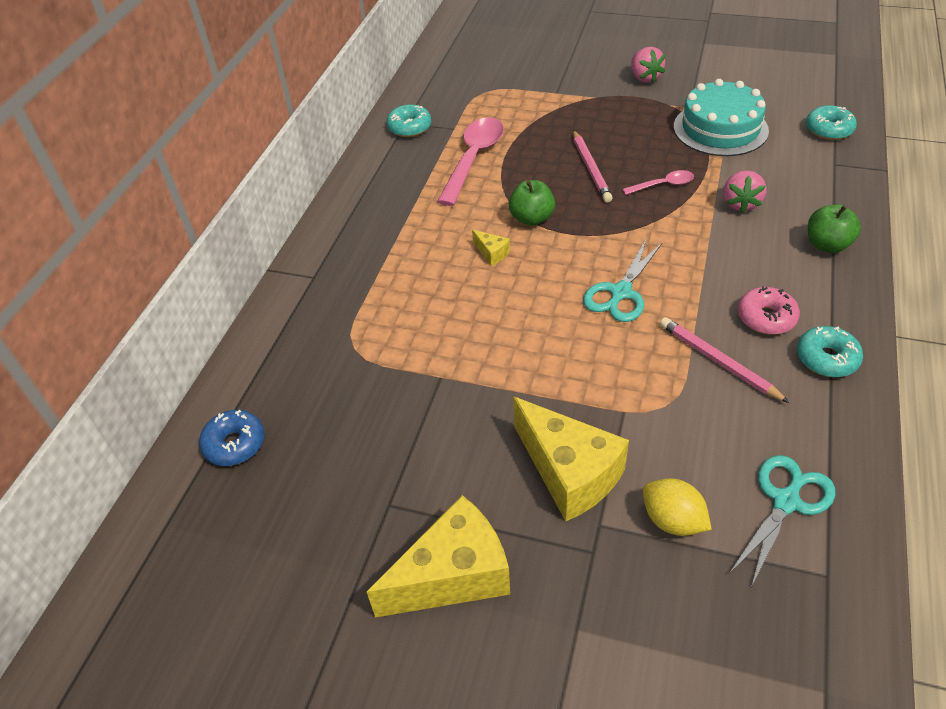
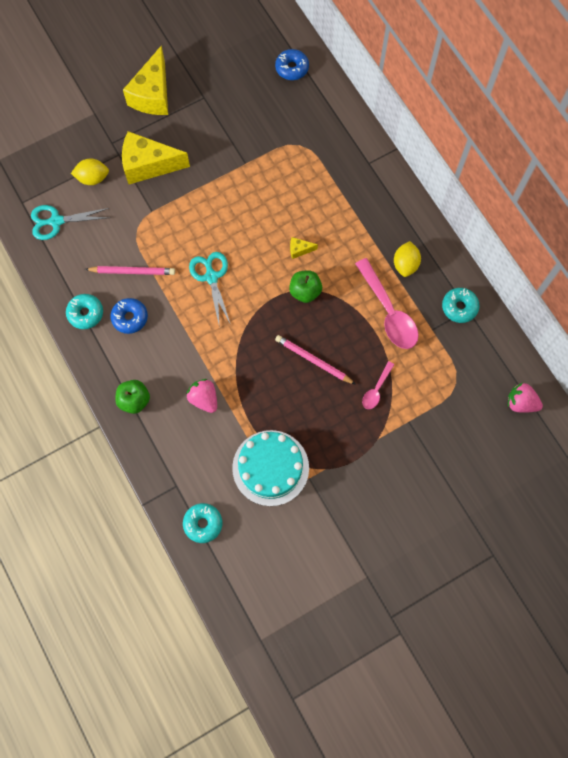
camera: 130 degrees right, 25 degrees up
pink spoon [622,170,694,195] -> pink spoon moved to [362,361,394,409]
pink strawberry [631,47,665,83] -> pink strawberry moved to [508,383,543,413]
turquoise scissors [729,455,835,587] -> turquoise scissors turned 90 degrees clockwise [31,205,109,240]
pink donut [738,286,800,335] -> blue donut [110,298,148,334]
none -> yellow lemon [394,241,421,277]

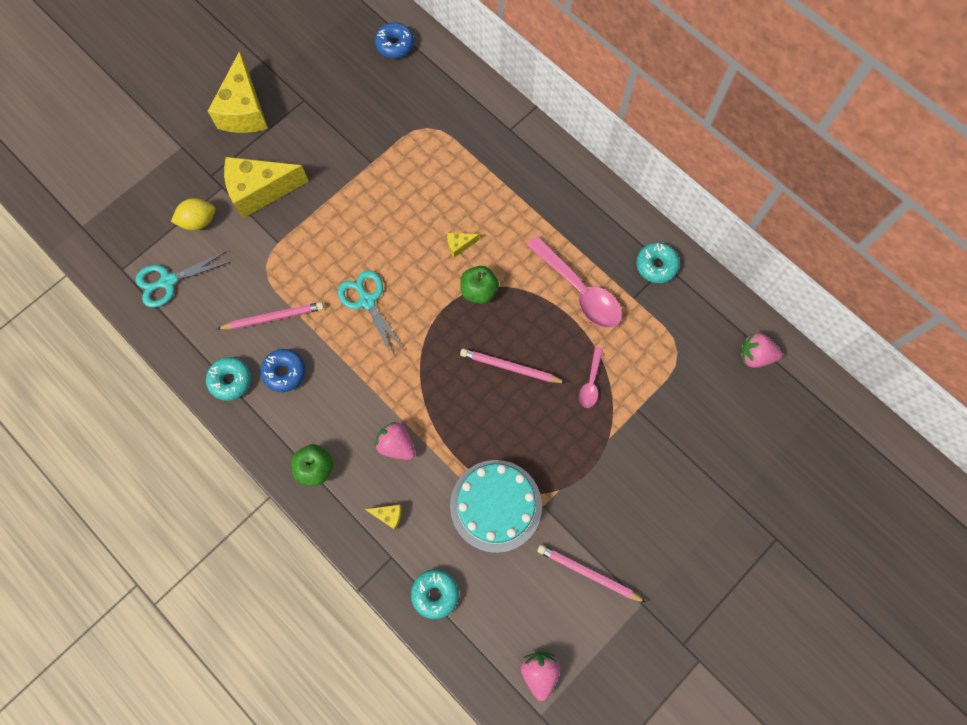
camera: 15 degrees left, 0 degrees up
yellow lemon [394,241,421,277] -> none
none -> yellow cheese [365,505,402,530]
none -> pink strawberry [521,652,560,701]
none -> pink pencil [537,545,647,603]

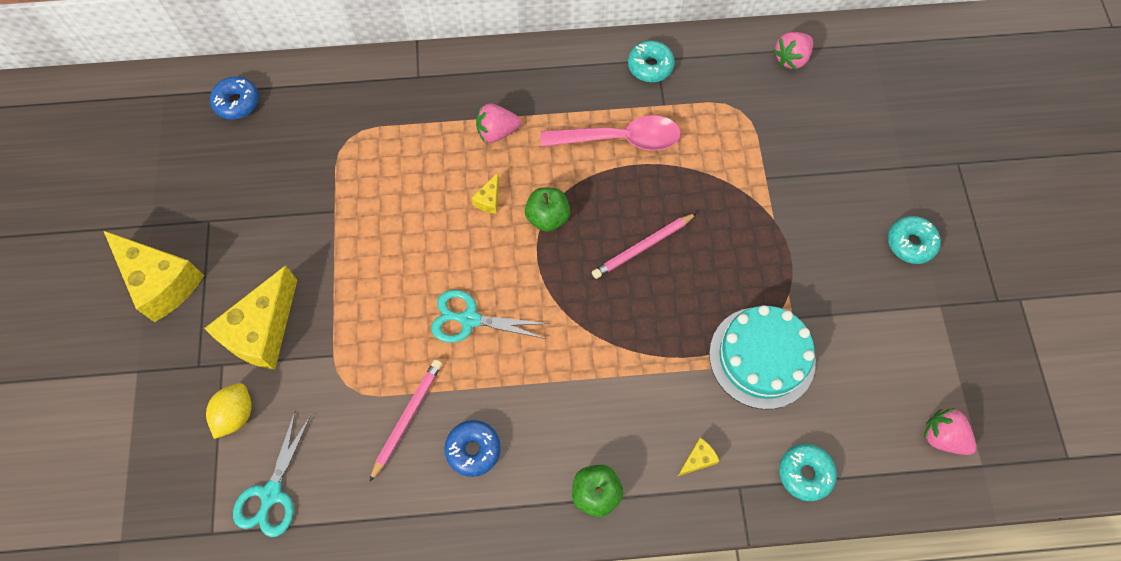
camera: 50 degrees left, 5 degrees down
turquoise donut [206,357,251,401] -> turquoise donut moved to [888,216,941,264]
pink strawberry [375,422,415,460] -> pink strawberry moved to [476,103,521,143]
pink pencil [537,545,647,603] -> none
pink spoon [579,347,603,408] -> none

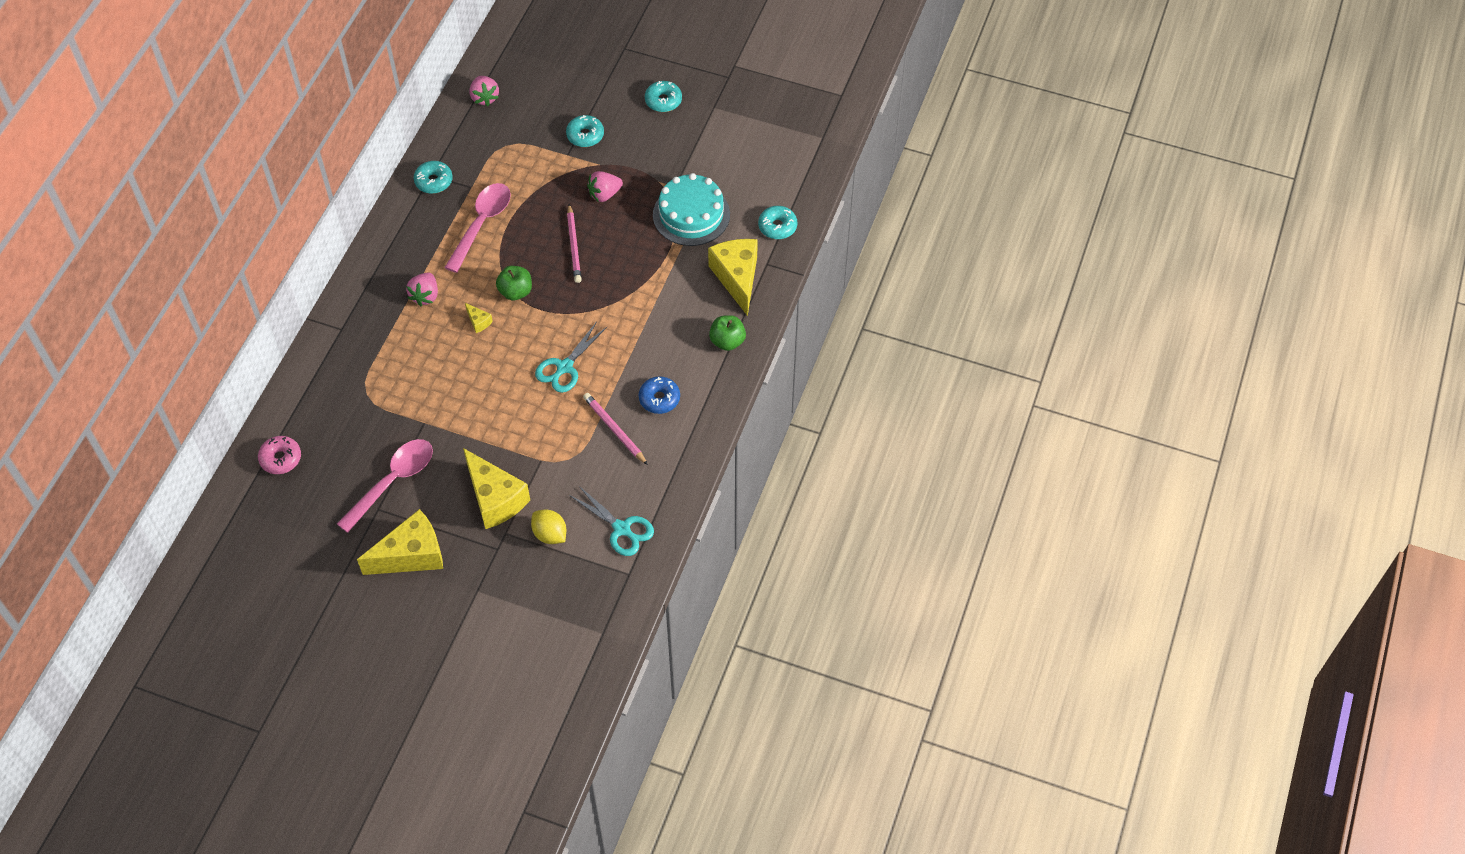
camera: 65 degrees left, 10 degrees down
blue donut [210,76,259,120] -> pink donut [258,436,301,474]
yellow cheese [677,438,719,476] -> yellow cheese [708,239,758,316], size x2.40
pink strawberry [924,408,976,455] -> pink strawberry moved to [587,171,623,202]
none -> pink spoon [337,439,433,533]
none -> turquoise donut [566,115,604,147]

